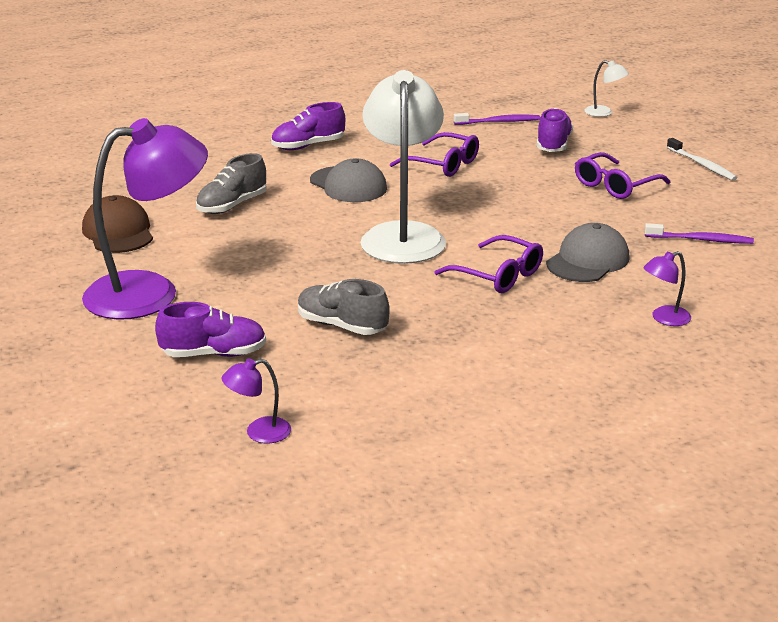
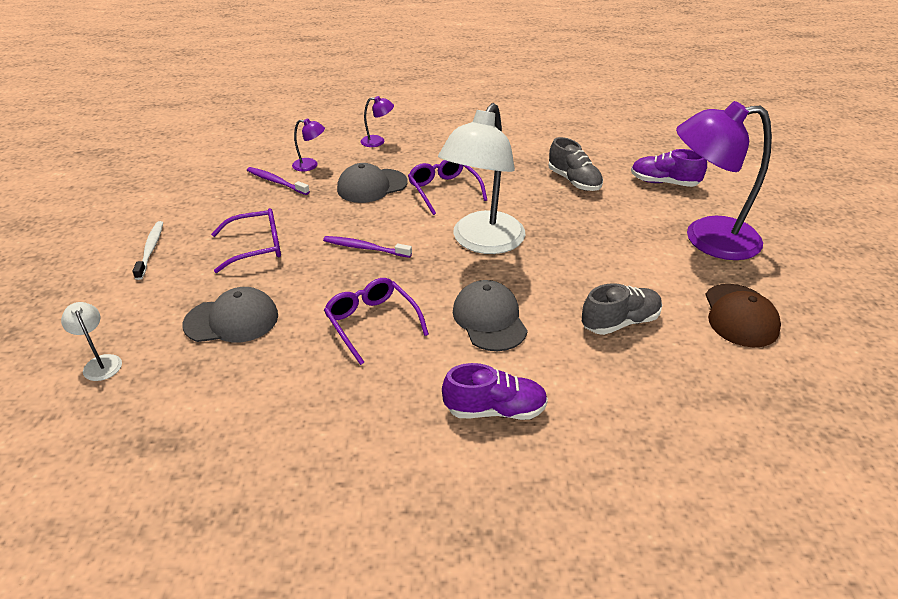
camera: 155 degrees left, 10 degrees up
purple lamp [221,359,291,443] -> purple lamp moved to [292,118,325,171]
purple toothbrush [454,113,541,125] -> purple toothbrush moved to [323,236,412,258]
purple shoe [537,108,573,152] -> grey cap [183,287,278,342]

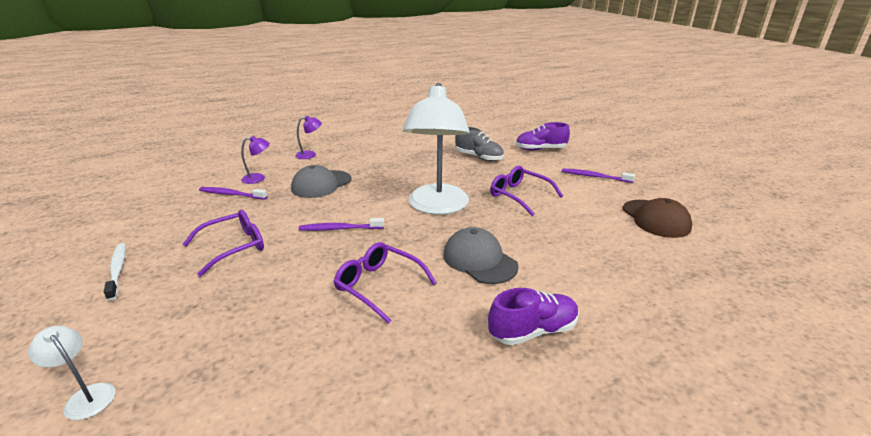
camera: 20 degrees left, 10 degrees down
grey cap [183,287,278,342] -> none
purple glasses [408,160,487,215] -> purple glasses moved to [490,166,563,216]
grey shoe [582,283,662,335] -> none
purple lamp [676,101,772,260] -> purple toothbrush [562,168,635,183]

